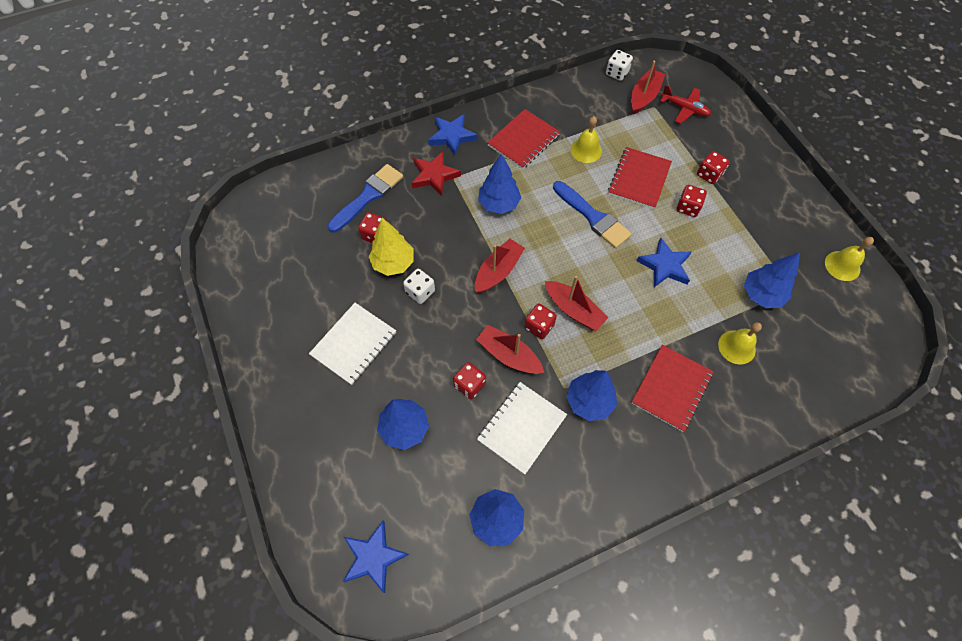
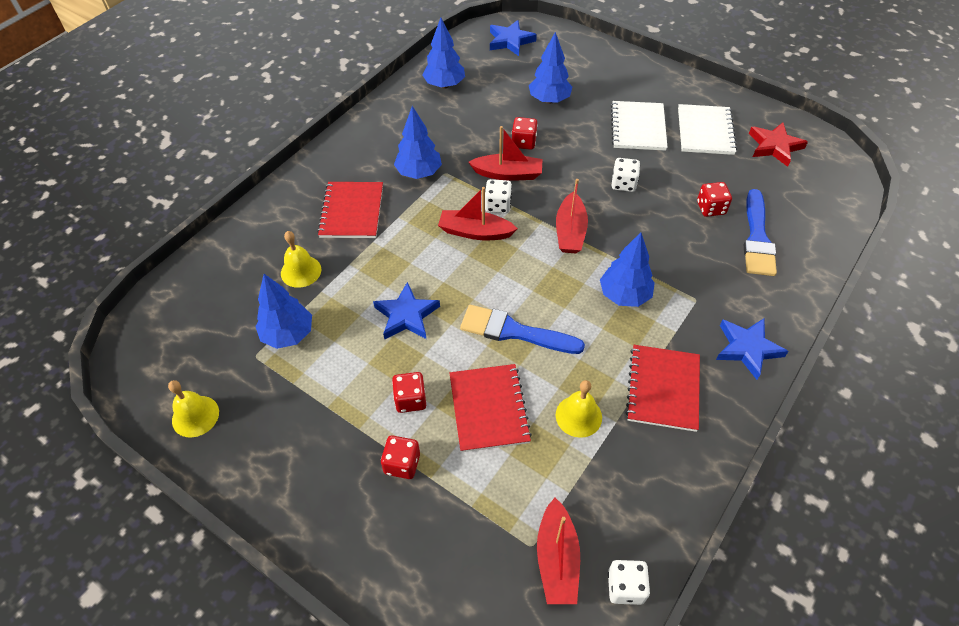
camera: 150 degrees right, 10 degrees down
yellow tree [369,218,414,276] -> none
red star [412,151,461,196] -> red star moved to [749,122,808,167]
white notebook [477,382,567,475] -> white notebook moved to [678,104,737,155]
red dice [524,303,557,339] -> white dice [485,179,512,213]
red plane [660,85,711,124] -> none

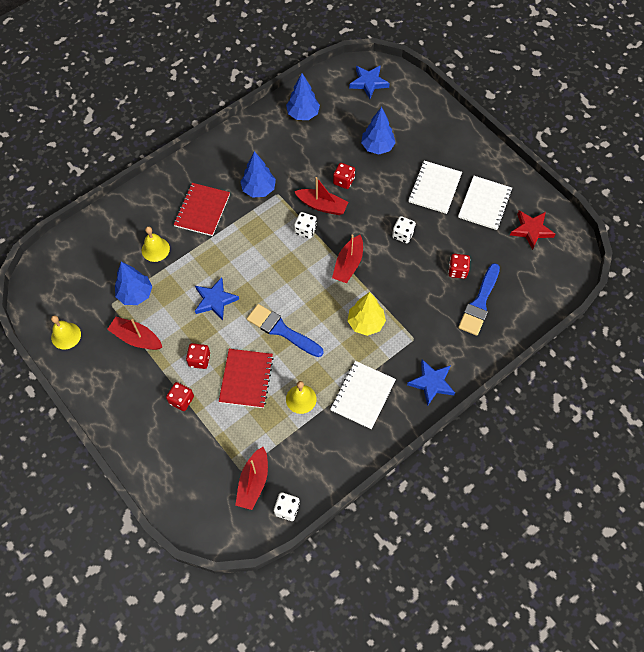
camera: 15 degrees right, 10 degrees up
red boat [438,187,518,240] -> red boat moved to [107,317,162,350]
blue tree [600,232,655,307] -> yellow tree [347,292,386,336]
red notebook [626,345,700,432] -> white notebook [330,361,396,429]

